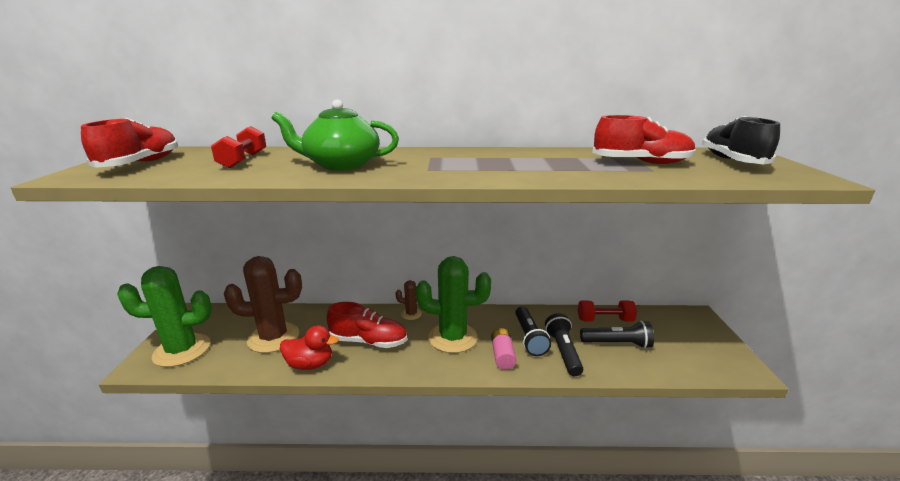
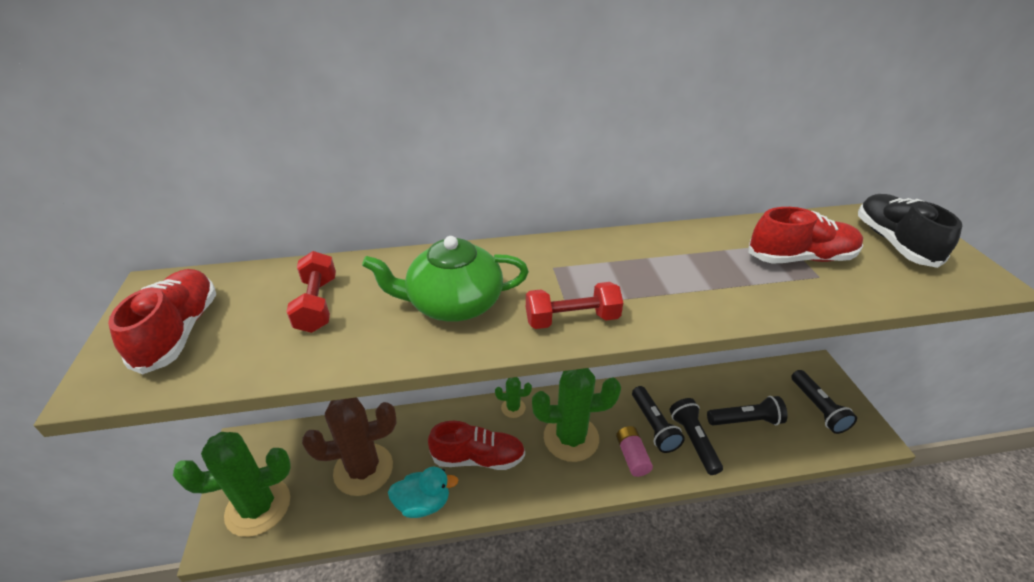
camera: 10 degrees left, 15 degrees up
red duck [280,325,339,370] -> turquoise duck [388,467,459,518]
brown cactus [395,280,422,320] -> green cactus [495,377,532,418]
red dumbbell [578,301,637,322] -> red dumbbell moved to [526,282,623,329]
none -> black flashlight [791,370,857,434]

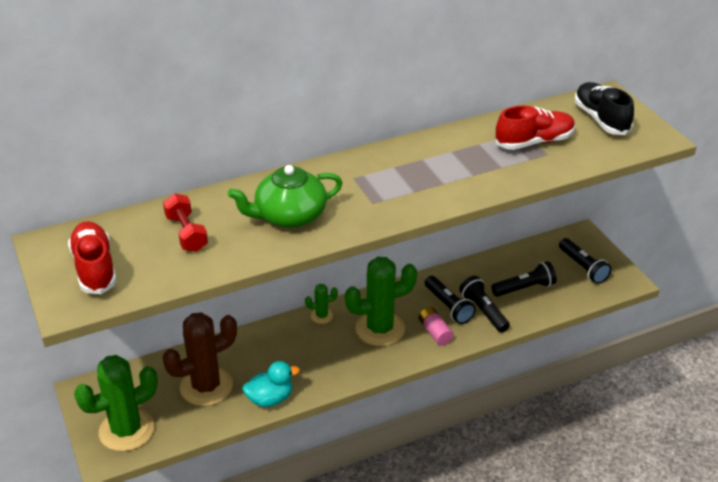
camera: 15 degrees left, 0 degrees up
red shoe [428,421,525,470] -> none
red dumbbell [526,282,623,329] -> none

